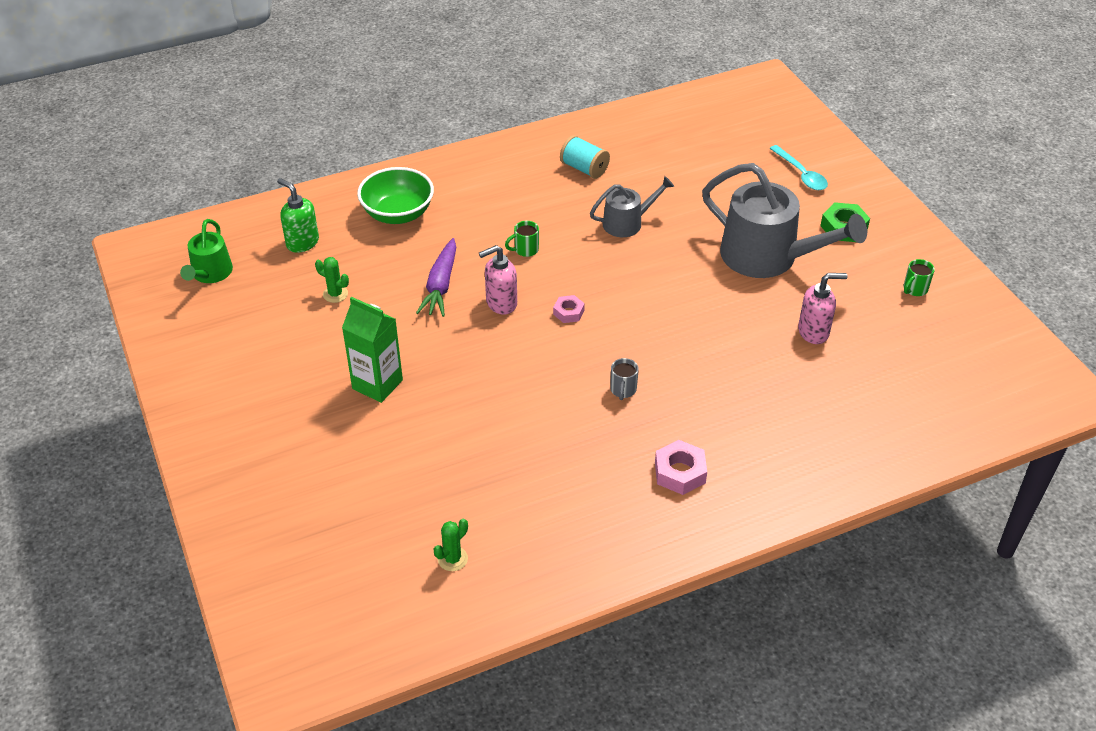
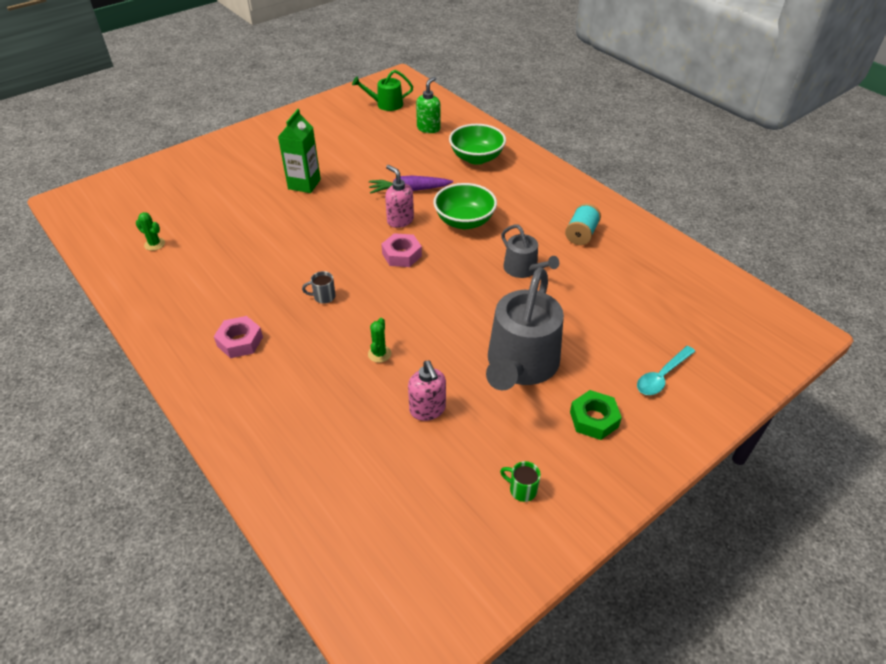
camera: 75 degrees right, 0 degrees up
green cactus [315,257,349,303] -> green cactus moved to [368,318,391,363]
green mug [505,221,539,257] -> green bowl [433,183,497,229]
pink nut [553,295,585,323] -> pink nut [381,233,422,267], size x1.57

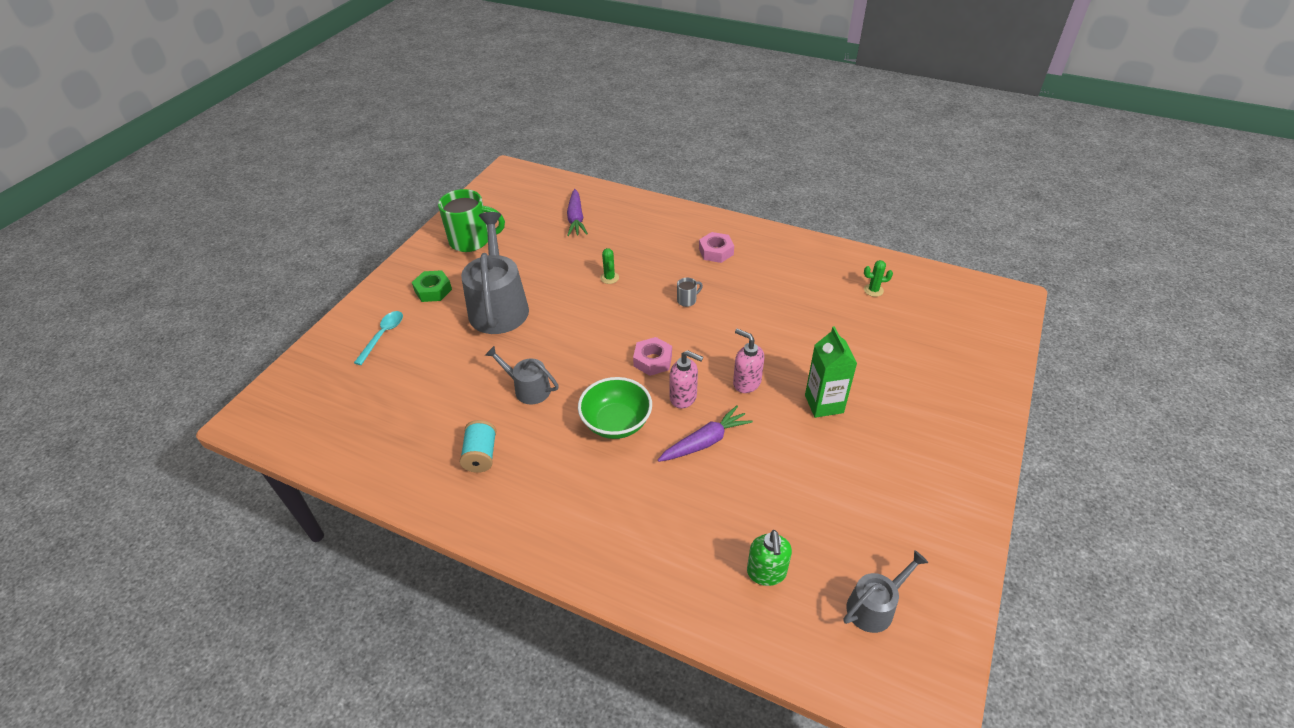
camera: 155 degrees right, 0 degrees up
green watering can [352,70,413,111] -> grey watering can [843,550,928,633]
pink soap dispenser [408,361,446,421] -> pink soap dispenser moved to [733,329,765,393]
green bowl [449,124,506,165] -> none
green mug [500,461,541,502] -> green mug [438,189,505,252], size x2.32
none -> purple carrot [567,189,588,236]

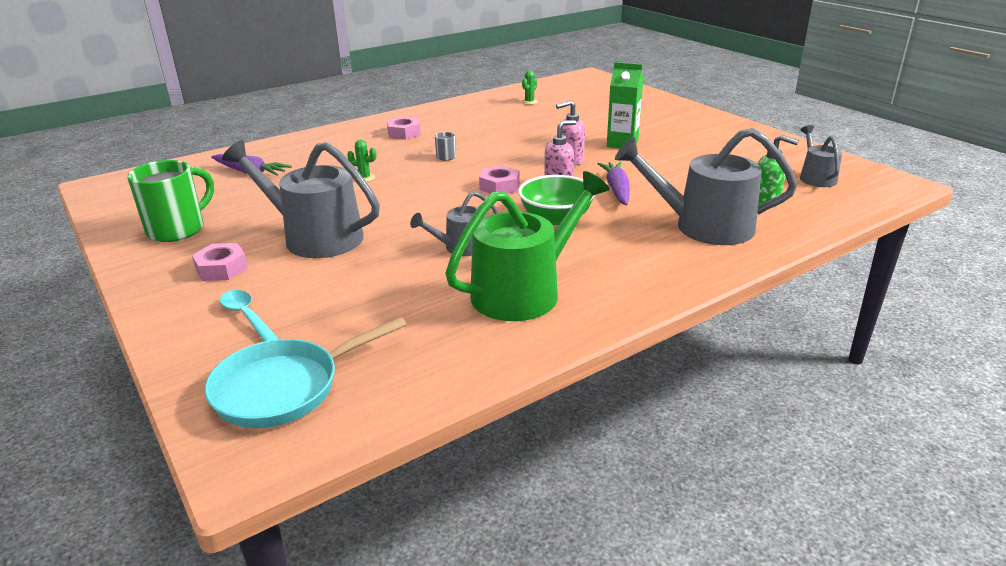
camera: 60 degrees left, 15 degrees down
green nut [412,270,452,302] -> pink nut [192,243,248,281]
turquoise spool [460,420,496,473] -> green watering can [445,171,610,321]
none -> turquoise pan [205,317,407,428]
none -> grey watering can [615,128,797,245]

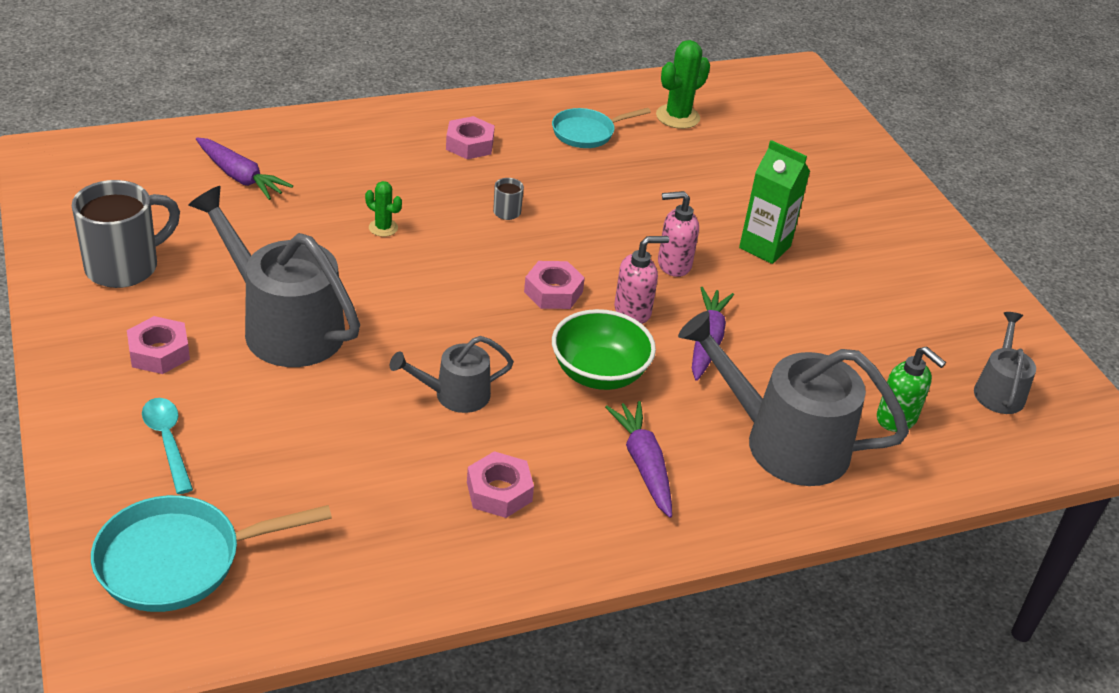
camera: 10 degrees right, 10 degrees up
green mug [127,160,214,242] -> grey mug [72,180,180,288]
green watering can [445,171,610,321] -> pink nut [467,451,534,518]
green cactus [521,70,538,105] -> green cactus [656,40,710,129], size x1.75
none -> turquoise pan [552,108,651,148]
none -> purple carrot [605,401,672,518]

